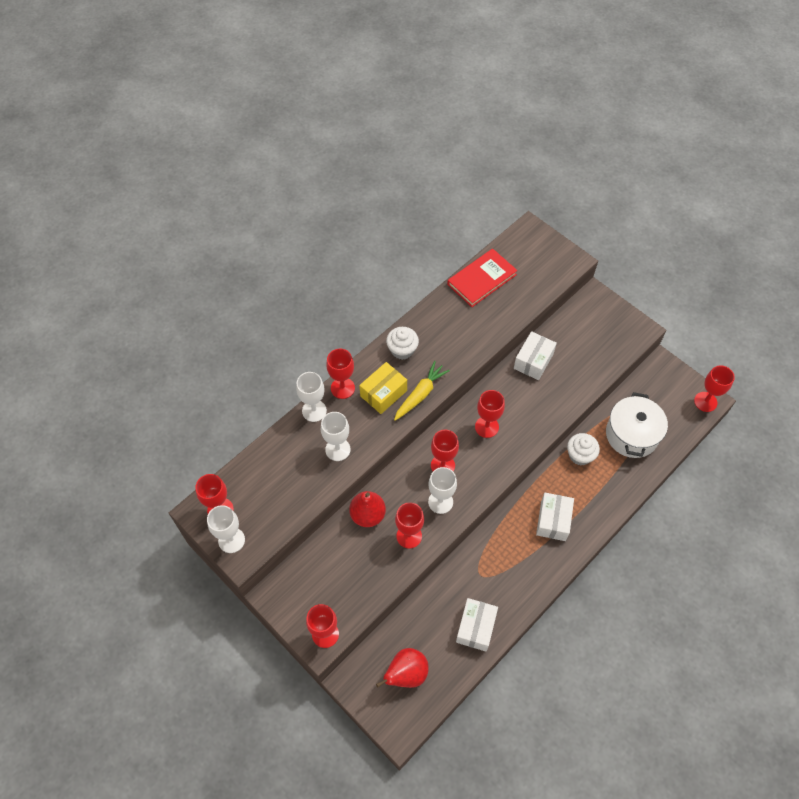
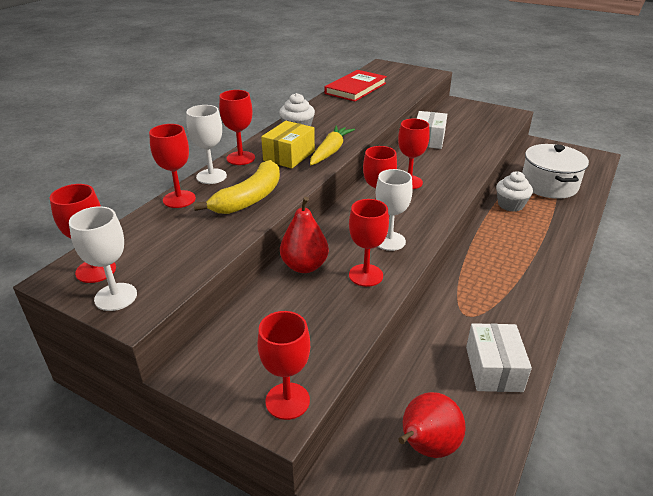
camera: 15 degrees left, 25 degrees down
white goblet [321,412,351,461] -> yellow banana [193,160,280,214]
white box [536,493,574,541] -> none
red goblet [694,365,735,412] -> red goblet moved to [149,124,196,208]

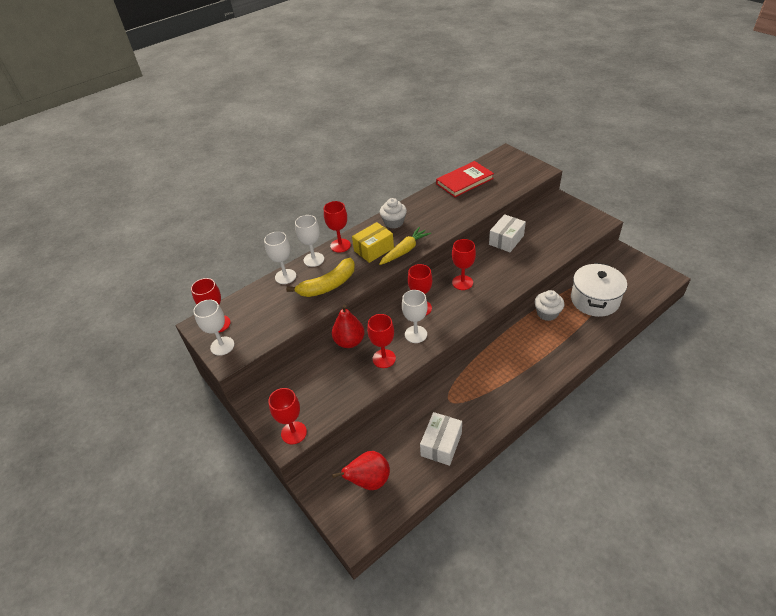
camera: 25 degrees right, 10 degrees up
red goblet [149,124,196,208] -> white goblet [264,231,296,284]

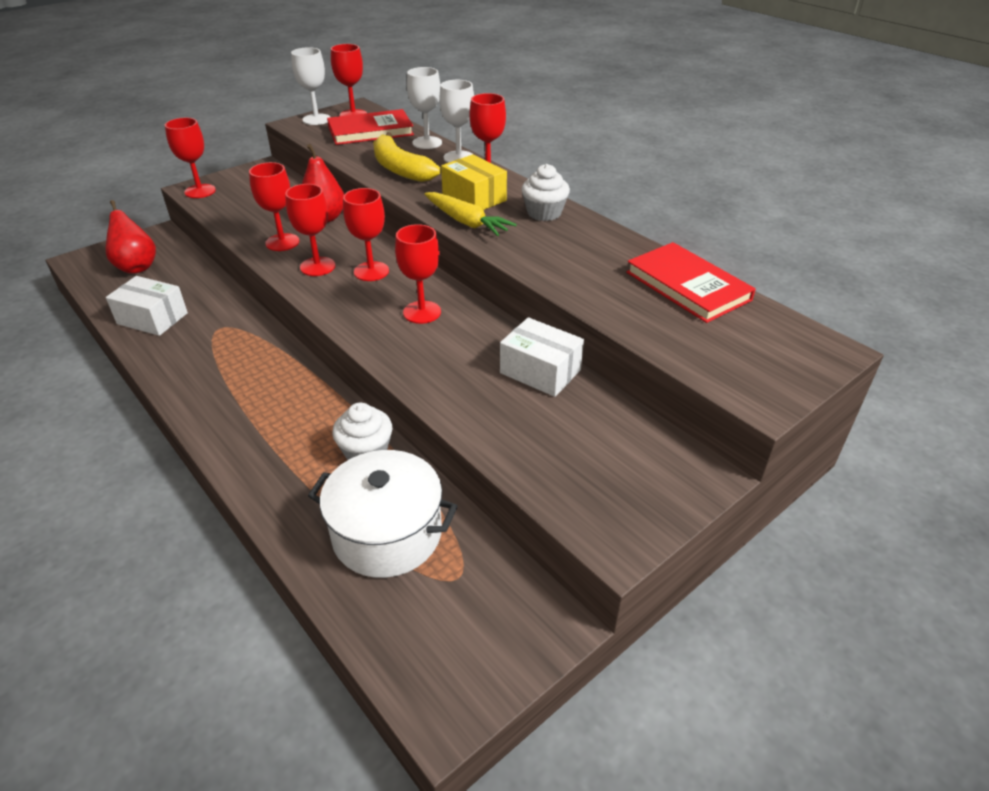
camera: 85 degrees right, 5 degrees down
white goblet [402,290,428,343] -> red goblet [285,184,335,276]
none -> red book [327,109,414,145]

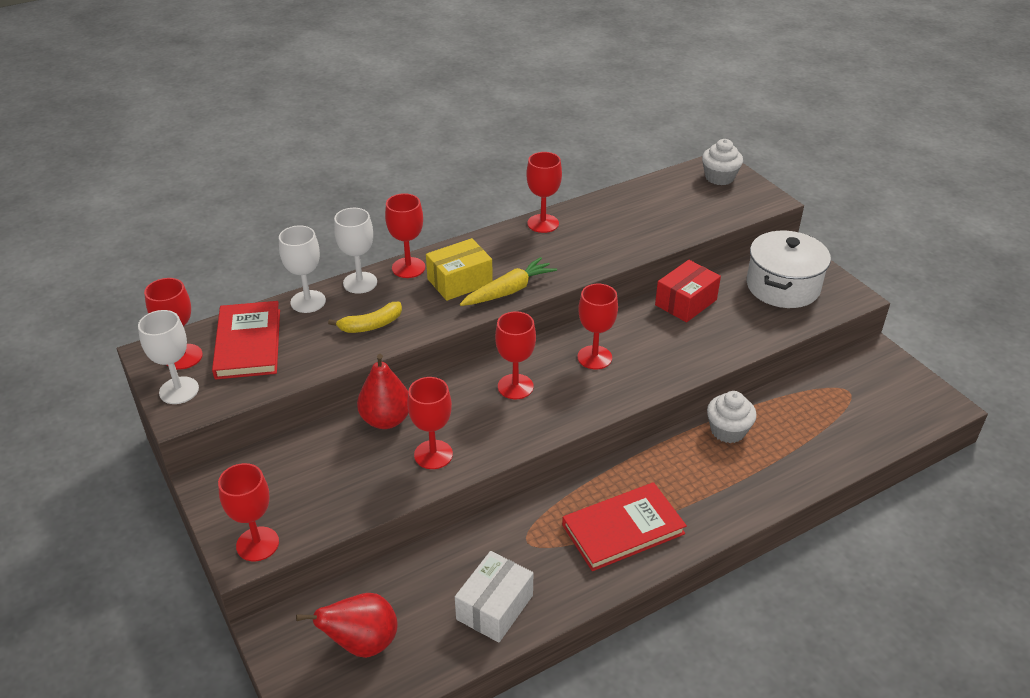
camera: 80 degrees left, 0 degrees up
red goblet [285,184,335,276] -> red goblet moved to [526,152,562,233]
white pot [308,450,458,578] -> white pot moved to [747,231,831,308]
yellow banana [373,132,441,182] -> yellow banana [328,302,402,333], size x0.62
white box [500,317,584,397] -> red box [655,260,721,322]
white cupcake [521,164,570,221] -> white cupcake moved to [702,139,743,185]
red book [626,242,756,323] -> red book moved to [562,482,687,571]

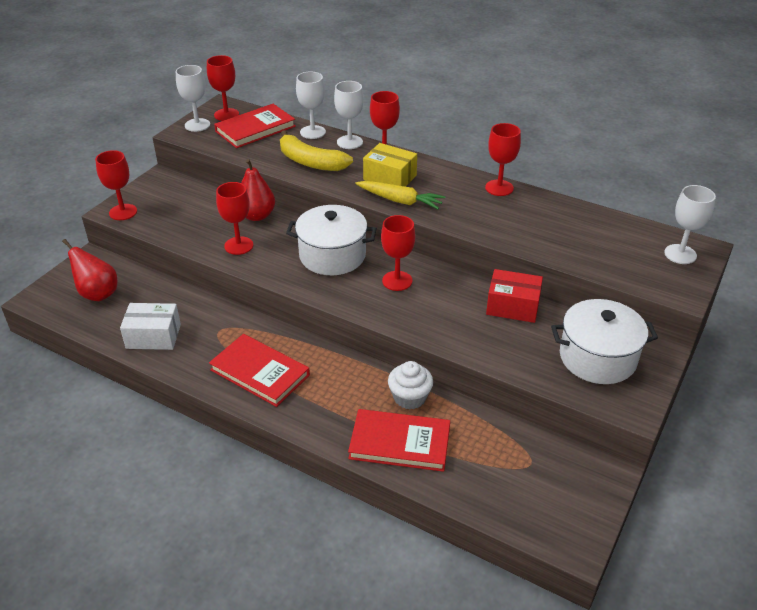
camera: 60 degrees right, 0 degrees up
yellow banana [328,302,402,333] -> yellow banana [280,130,353,171], size x1.62
red goblet [495,311,536,399] -> white pot [286,205,377,275]
white cupcake [702,139,743,185] -> white goblet [664,185,716,264]
none -> red book [348,409,450,472]

